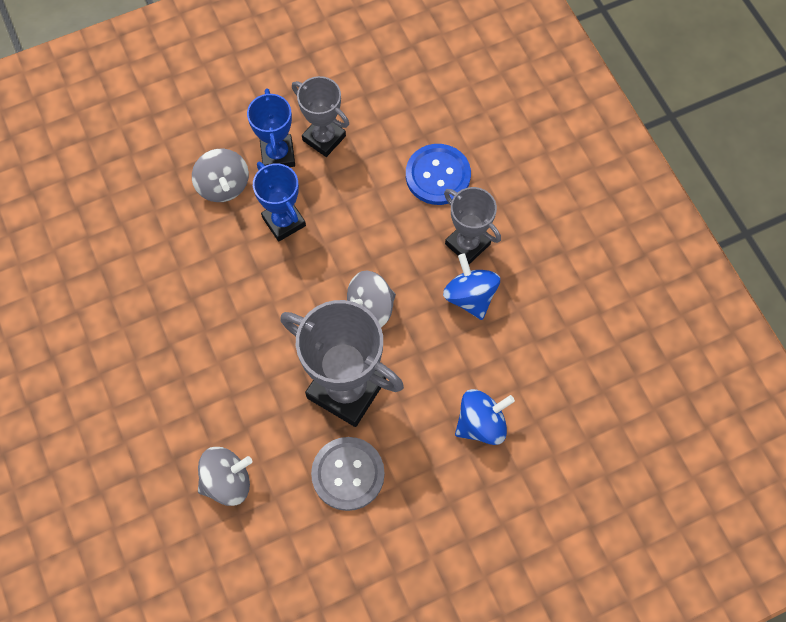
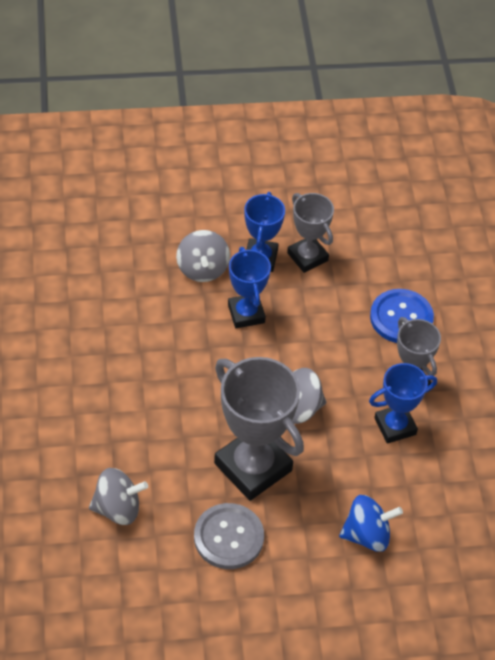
camera: 15 degrees right, 15 degrees down
blue spinning top [443,254,500,320] -> blue trophy [369,363,437,444]

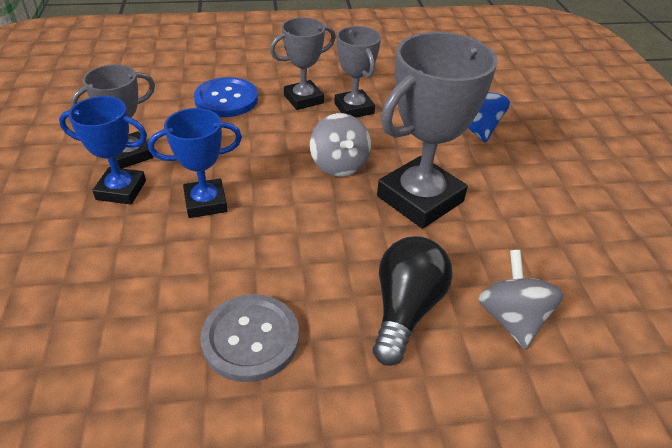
camera: 90 degrees left, 10 degrees down
grey spinning top [176,230,230,282] -> none
grey button [194,503,264,569] -> grey button moved to [200,294,299,382]
blue trophy [369,363,437,444] -> grey trophy [334,26,381,117]
none -> black light bulb [373,236,453,366]

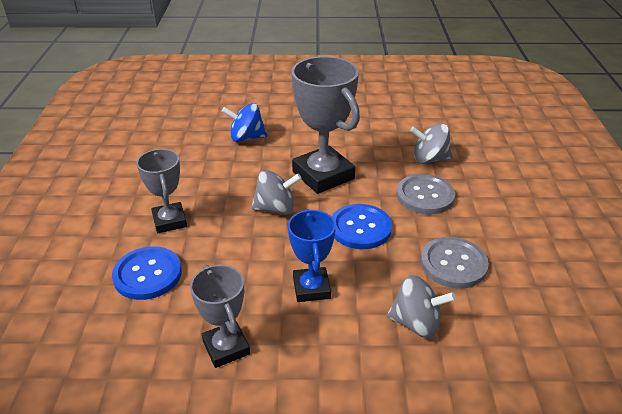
camera: 80 degrees left, 5 degrees down
blue trophy [59,96,147,205] -> none
grey trophy [334,26,381,117] -> none
black light bulb [373,236,453,366] -> grey button [396,174,455,214]
none -> blue button [332,204,392,249]
none -> grey spinning top [387,275,456,338]

